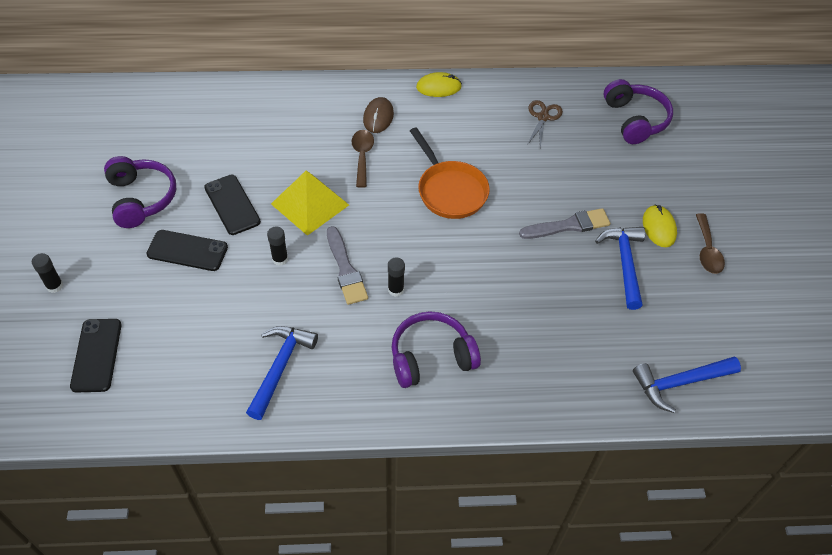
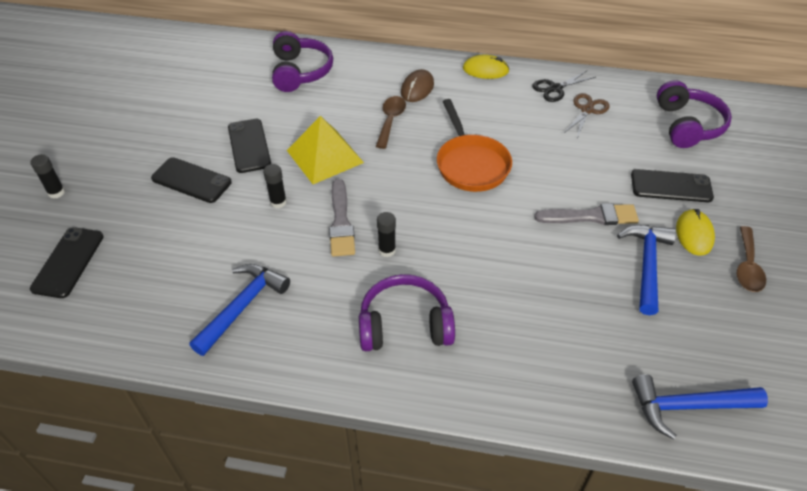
camera: 15 degrees right, 5 degrees down
purple headphones [104,156,176,228] -> purple headphones moved to [272,31,333,92]
none -> black scissors [532,71,596,102]
none -> black phone [631,169,714,202]

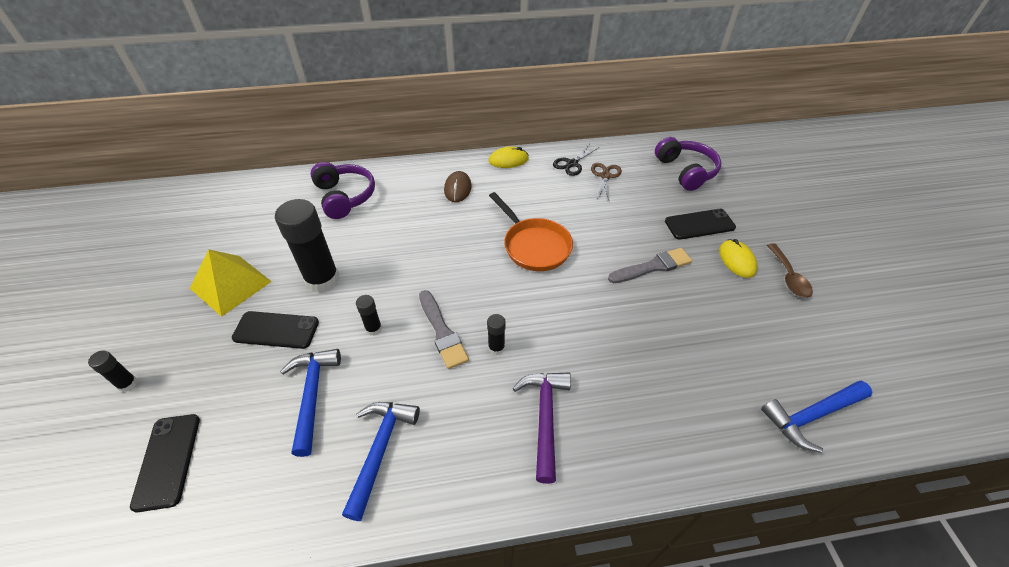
camera: 20 degrees left, 0 degrees up
black phone [228,119,271,173] -> black glue stick [275,199,340,293]
yellow pyramid [287,116,364,184] -> yellow pyramid moved to [190,249,272,317]
purple headphones [359,274,455,351] -> purple hammer [513,373,571,484]
brown spoon [376,96,406,149] -> none
blue hammer [617,225,676,315] -> blue hammer moved to [280,349,341,457]

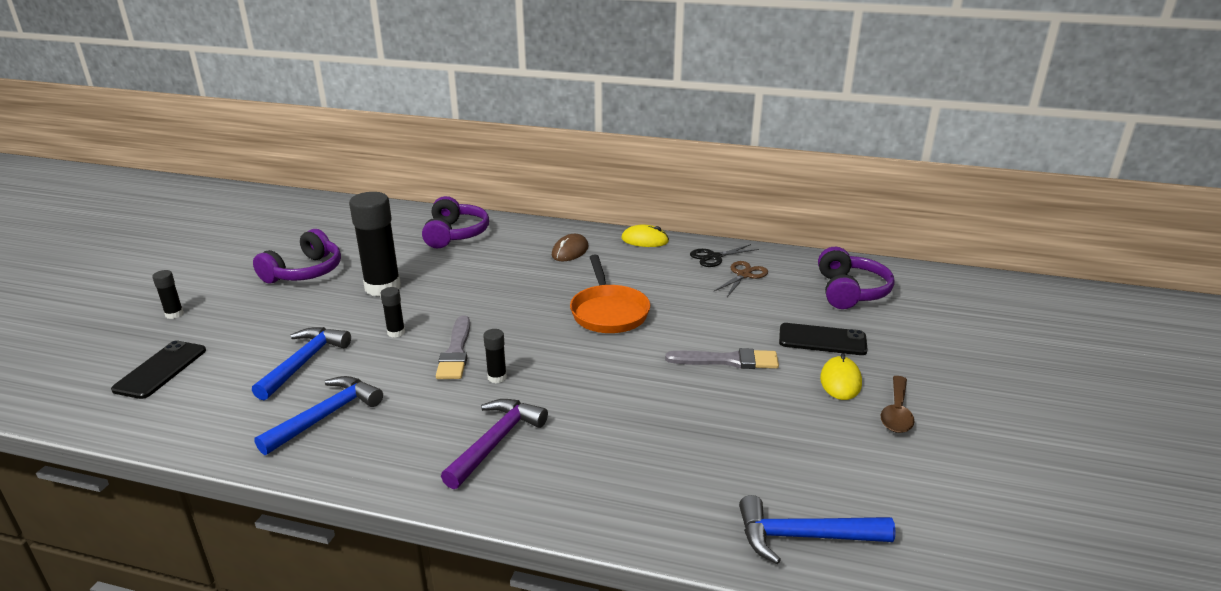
camera: 25 degrees right, 20 degrees down
yellow pyramid [190,249,272,317] -> purple headphones [253,229,341,284]
black phone [232,311,319,349] -> none

